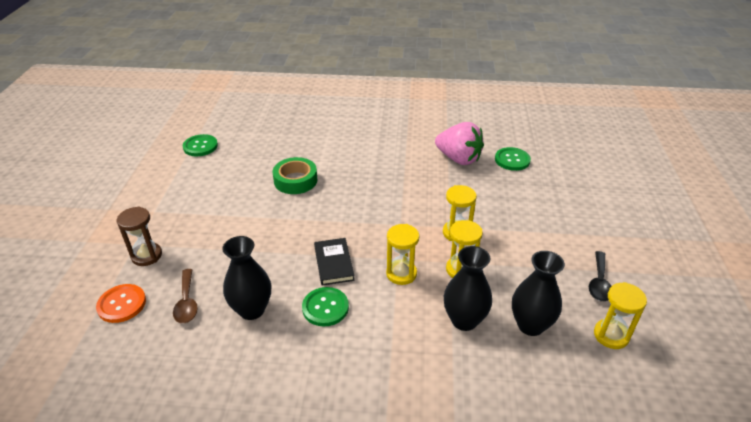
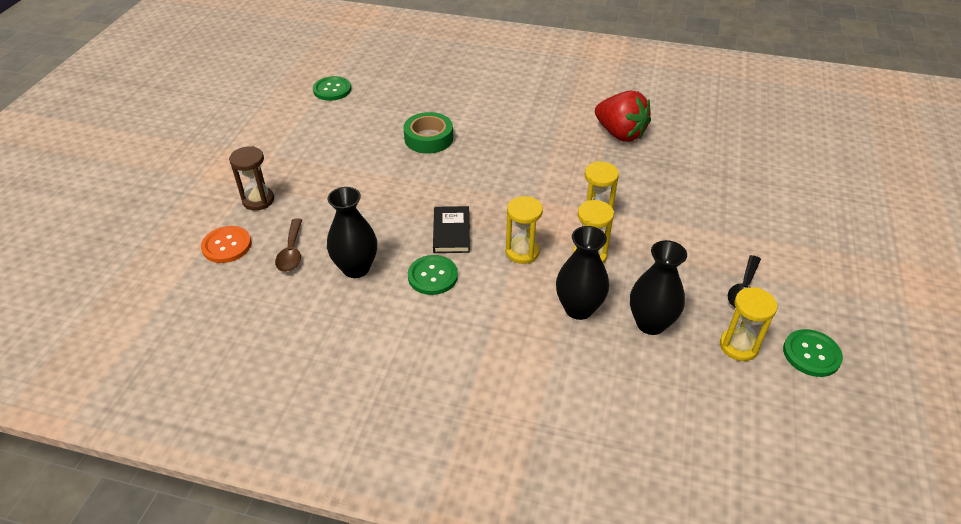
camera: 10 degrees right, 5 degrees up
pink strawberry [435,122,484,165] -> red strawberry [595,91,651,142]
green button [495,147,531,171] -> green button moved to [783,329,843,377]

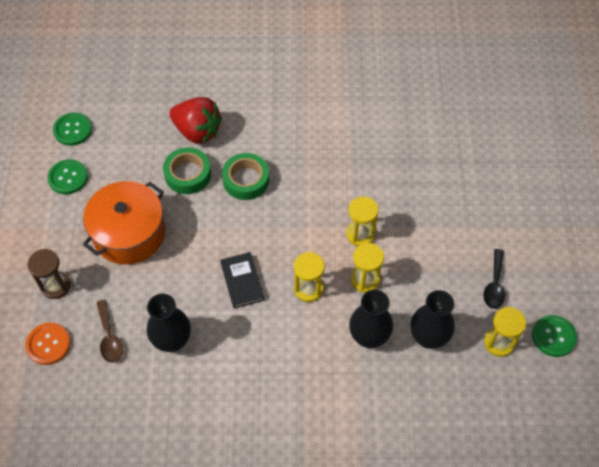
camera: 15 degrees left, 15 degrees up
green button [408,255,458,295] -> green button moved to [48,159,88,194]
red strawberry [595,91,651,142] -> red strawberry moved to [169,97,222,144]
none -> orange pot [83,181,165,264]
none -> green tape [222,153,270,200]

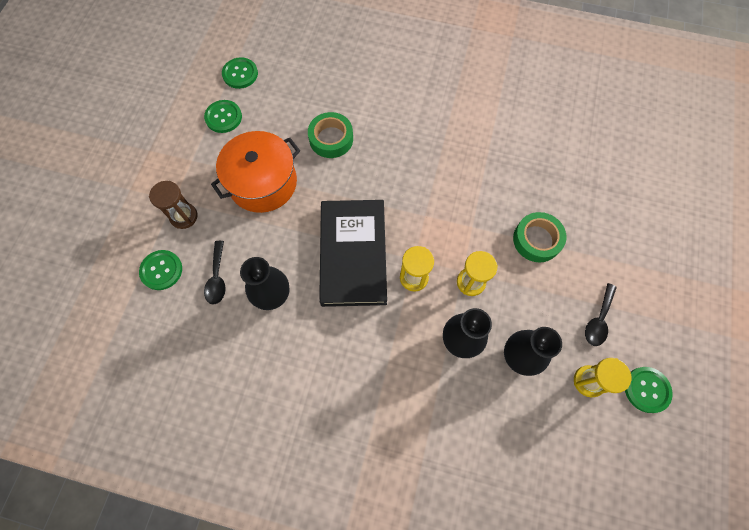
camera: 15 degrees right, 10 degrees up
orange button [25,323,70,365] -> green button [139,250,182,290]
brown spoon [96,300,123,363] -> black spoon [204,241,226,305]
red strawberry [169,97,222,144] -> none
black book [220,252,264,308] -> black book [319,200,387,307], size x2.07
green tape [222,153,270,200] -> green tape moved to [513,212,566,262]
yellow hourglass [346,196,379,246] -> none

